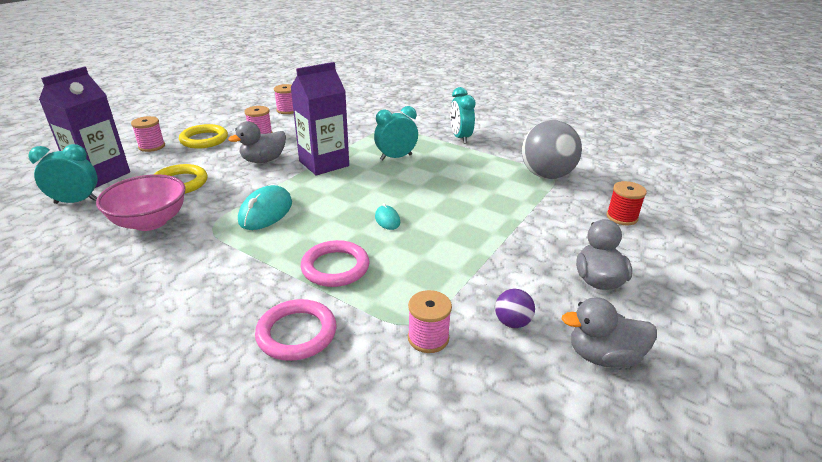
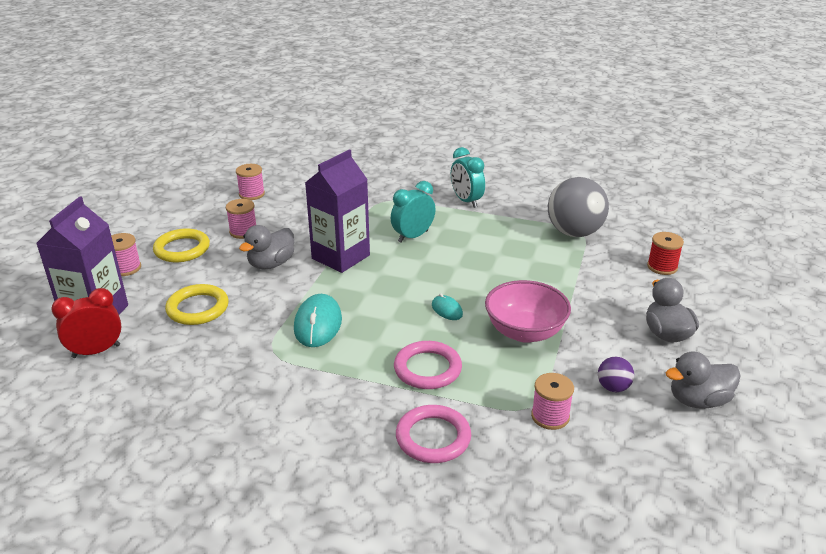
camera: 15 degrees left, 0 degrees up
turquoise clock [28,144,98,204] -> red clock [51,288,122,358]
pink bowl [96,174,186,231] -> pink bowl moved to [485,280,571,343]

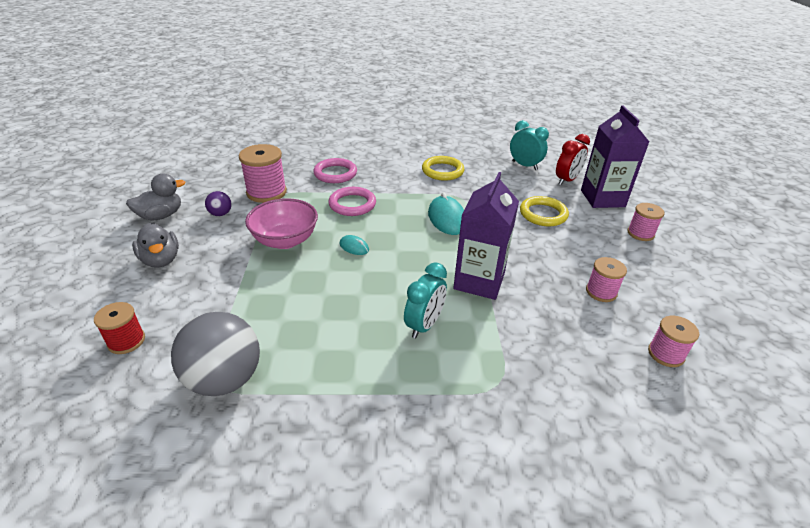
camera: 160 degrees right, 5 degrees up
yellow ring [153,229,210,262] -> yellow ring moved to [422,156,464,181]
grey duck [239,225,294,269] -> none
turquoise clock [451,147,485,208] -> turquoise clock moved to [510,120,549,170]
pink spool [531,373,574,430] -> pink spool [239,144,287,203], size x1.64

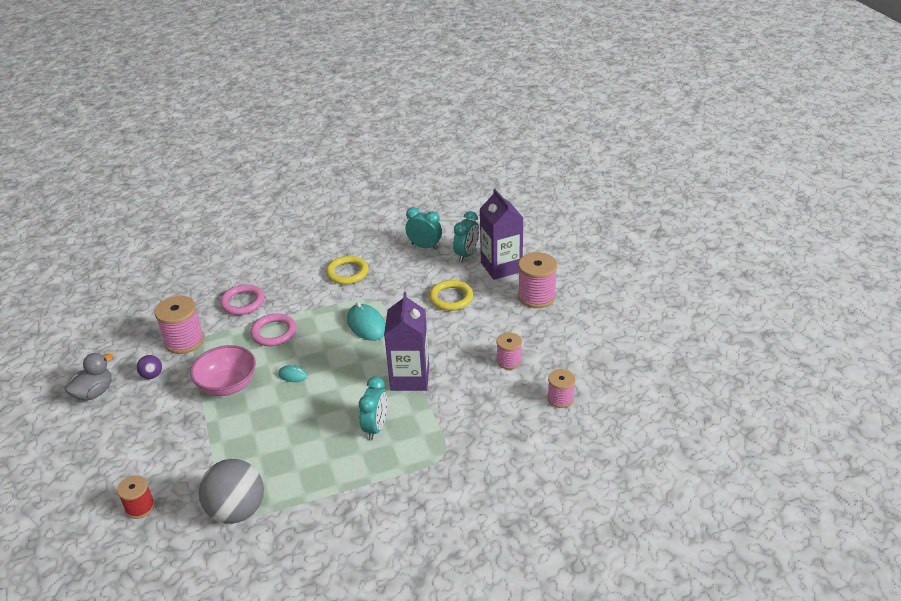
camera: 15 degrees left, 0 degrees up
grey duck [132,223,179,268] -> none
red clock [556,134,590,185] -> turquoise clock [453,211,479,262]
pink spool [627,203,664,241] -> pink spool [518,252,557,308], size x1.64

